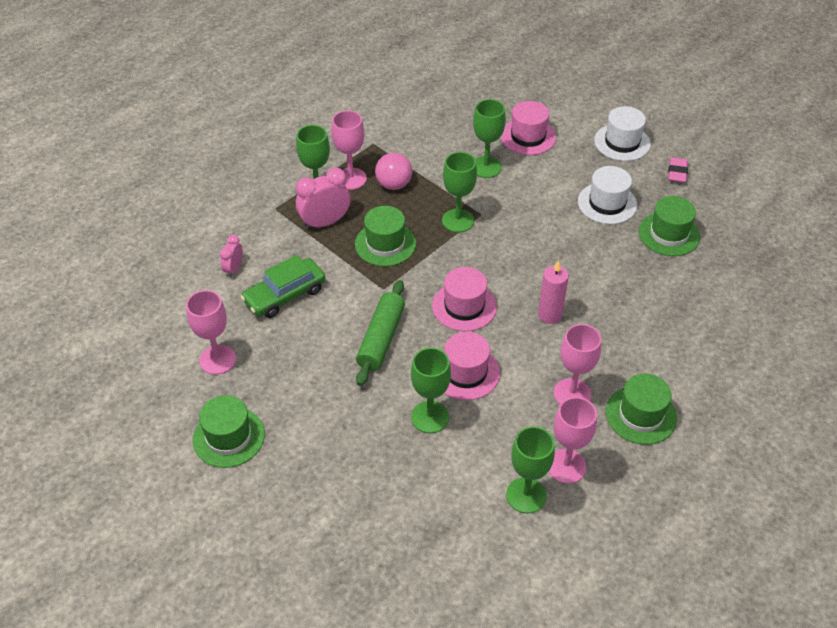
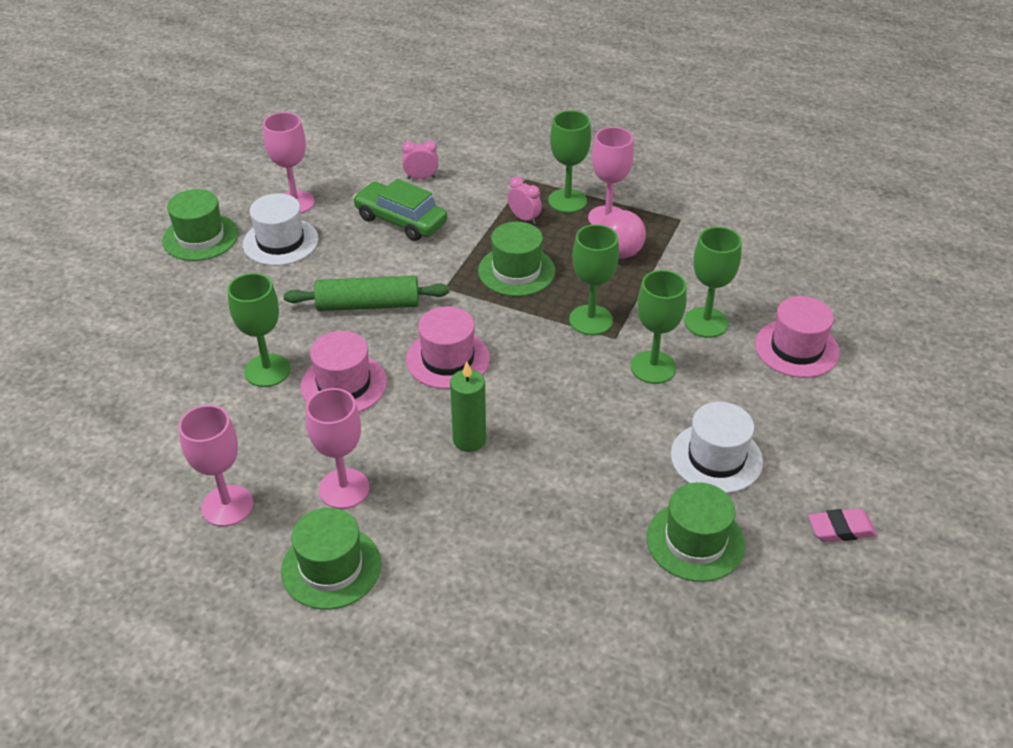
camera: 70 degrees right, 5 degrees down
pink clock [296,168,350,230] -> pink clock [507,176,542,224], size x0.57
green goblet [506,426,555,513] -> green goblet moved to [631,270,687,384]
pink candle [538,260,569,324] -> green candle [450,361,486,452]
white hat [594,106,651,161] -> white hat moved to [243,193,319,266]

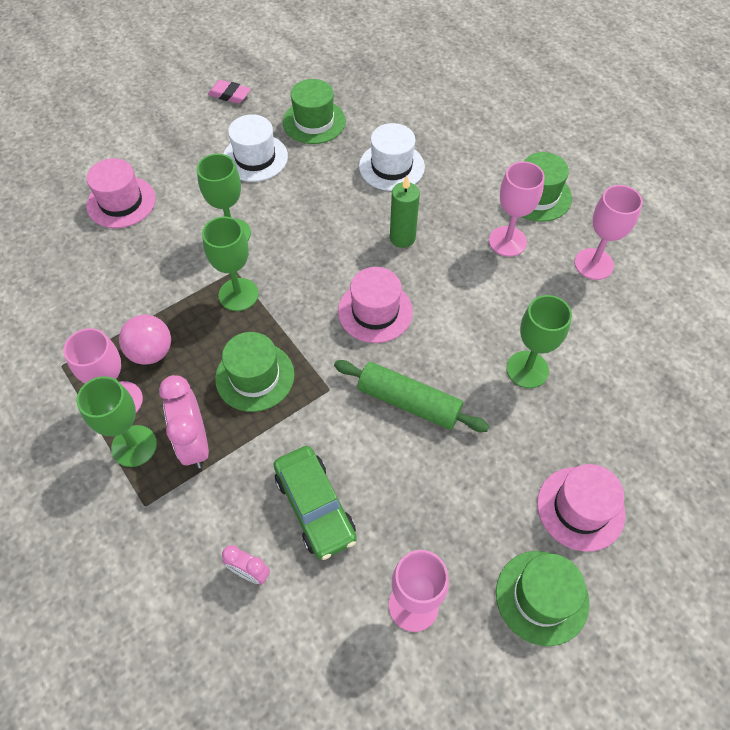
camera: 150 degrees left, 15 degrees up
white hat [243,193,319,266] -> white hat moved to [359,123,425,191]
pink hat [301,331,387,412] -> pink hat moved to [537,464,625,552]
pink clock [507,176,542,224] -> pink clock [159,375,209,469], size x1.76
green goblet [684,227,742,338] -> none

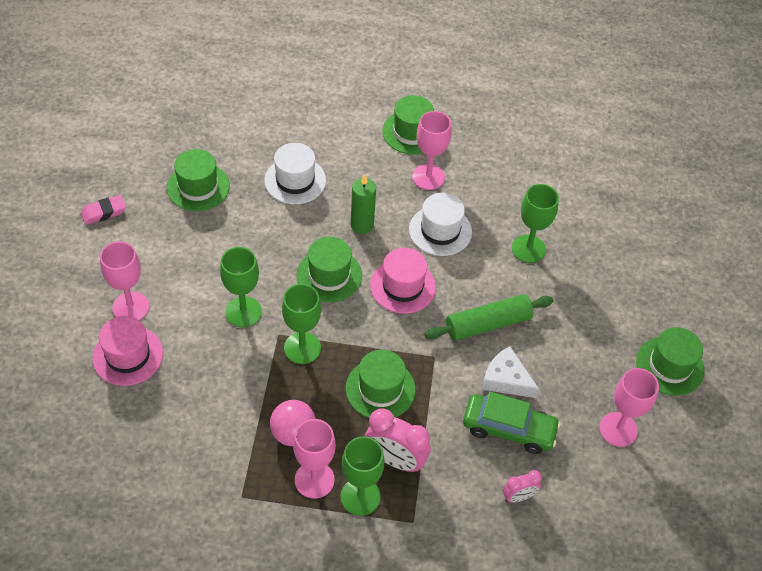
camera: 50 degrees left, 5 degrees down
white hat [224,114,288,182] -> white hat moved to [409,193,472,256]
pink hat [537,464,625,552] -> none
pink goblet [575,185,643,280] -> pink goblet moved to [100,241,149,320]
none -> green hat [297,237,362,302]
none -> white cheese [482,346,539,398]

